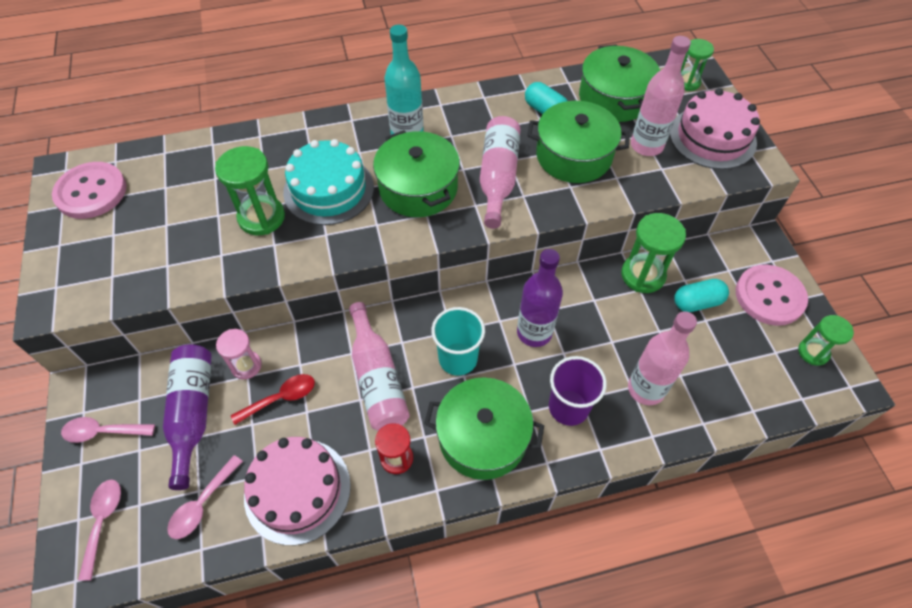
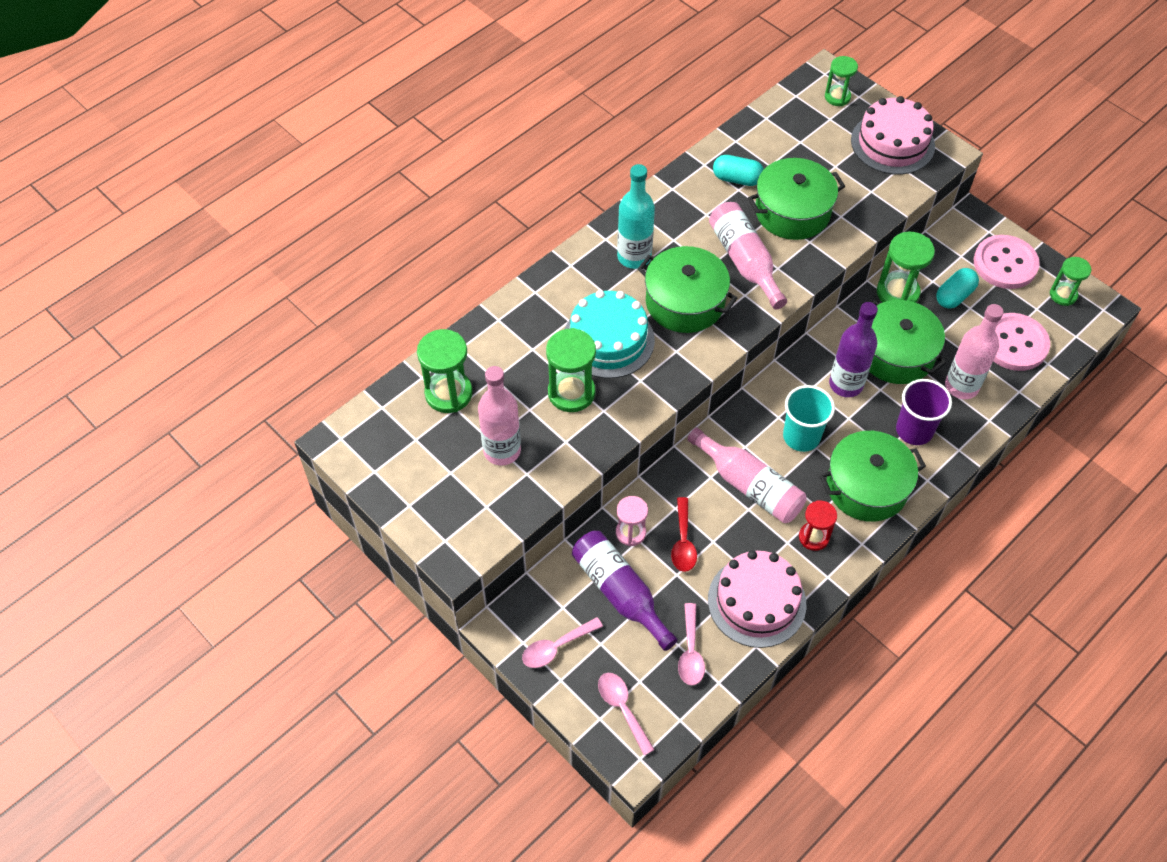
camera: 30 degrees left, 0 degrees up
pink button [52,162,126,219] -> pink button moved to [993,313,1050,371]
red spoon [231,374,315,425] -> red spoon turned 150 degrees clockwise [671,497,697,572]
green pot [579,44,660,122] -> green pot moved to [869,300,946,384]
pink bottle [631,36,691,156] -> pink bottle moved to [478,366,521,466]
none -> green hourglass [417,329,473,413]

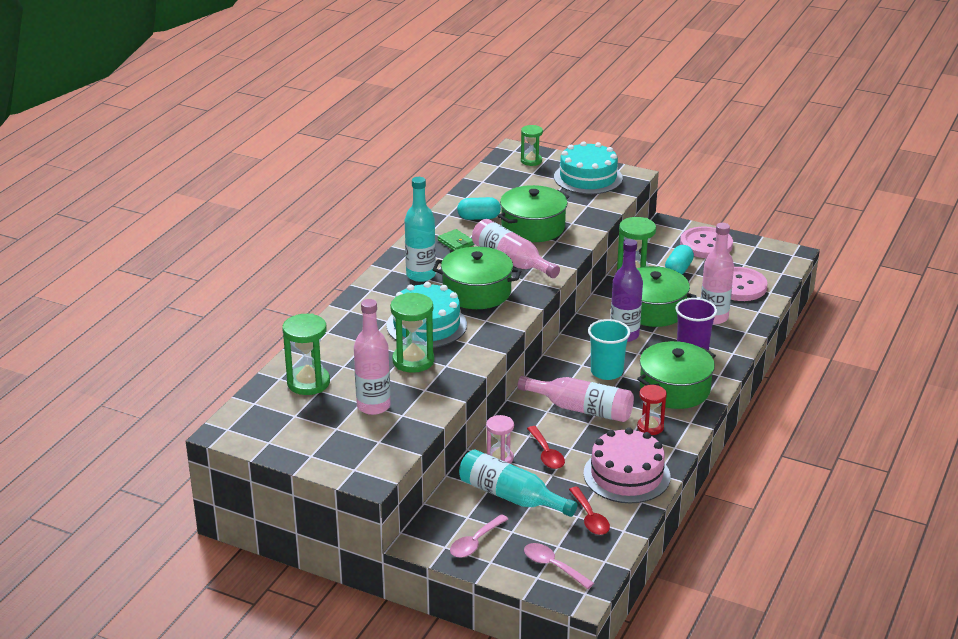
camera: 20 degrees left, 25 degrees down
purple bottle [572,531,678,651] -> turquoise bottle [459,449,577,517]
pink spoon [678,603,705,685] -> red spoon [569,487,610,535]
pink cake [851,96,935,175] -> turquoise cake [554,141,623,194]
green hourglass [1050,257,1091,306] -> none
none -> green wallet [438,229,474,251]

